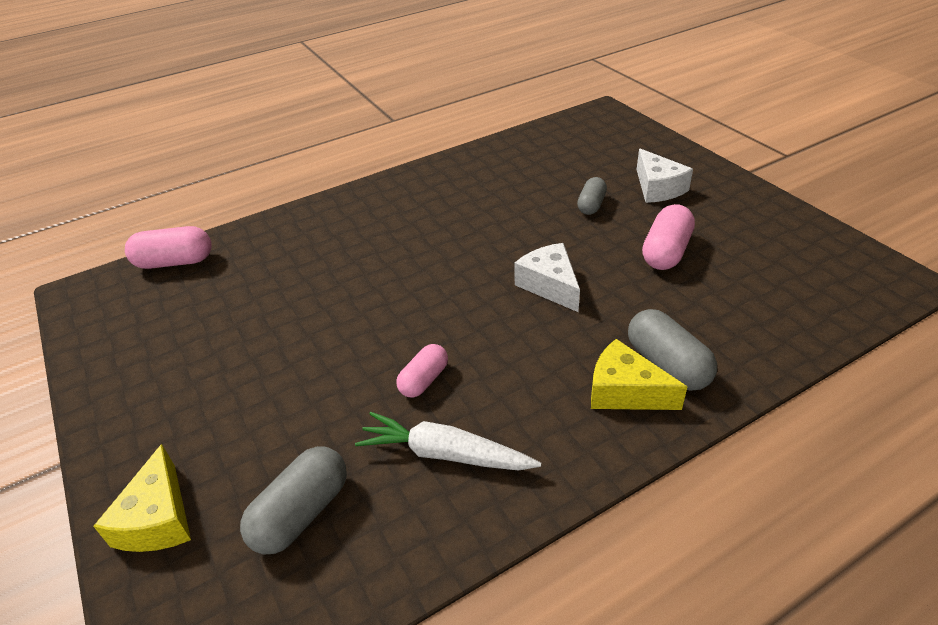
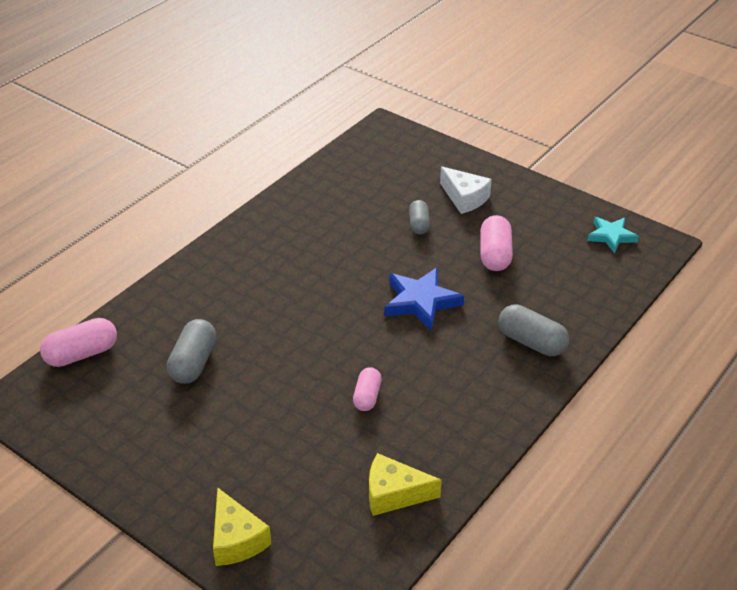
camera: 25 degrees left, 0 degrees up
grey capsule [240,446,347,554] -> grey capsule moved to [167,319,216,384]
white carrot [355,412,541,471] -> none
white cheese [514,243,580,312] -> blue star [384,267,464,330]
yellow cheese [591,339,687,410] -> yellow cheese moved to [369,453,442,516]
none -> turquoise star [587,217,639,253]

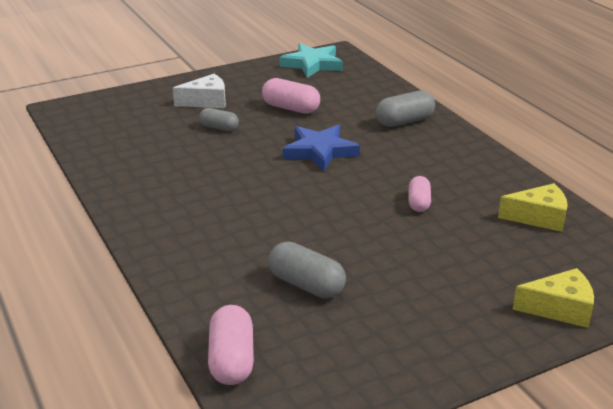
camera: 65 degrees left, 10 degrees down
pink capsule [353,367,382,411] -> pink capsule turned 60 degrees clockwise [409,176,431,212]
yellow cheese [369,453,442,516] -> yellow cheese turned 120 degrees counterclockwise [498,183,567,232]
turquoise star [587,217,639,253] -> turquoise star [280,43,343,78], size x1.51

